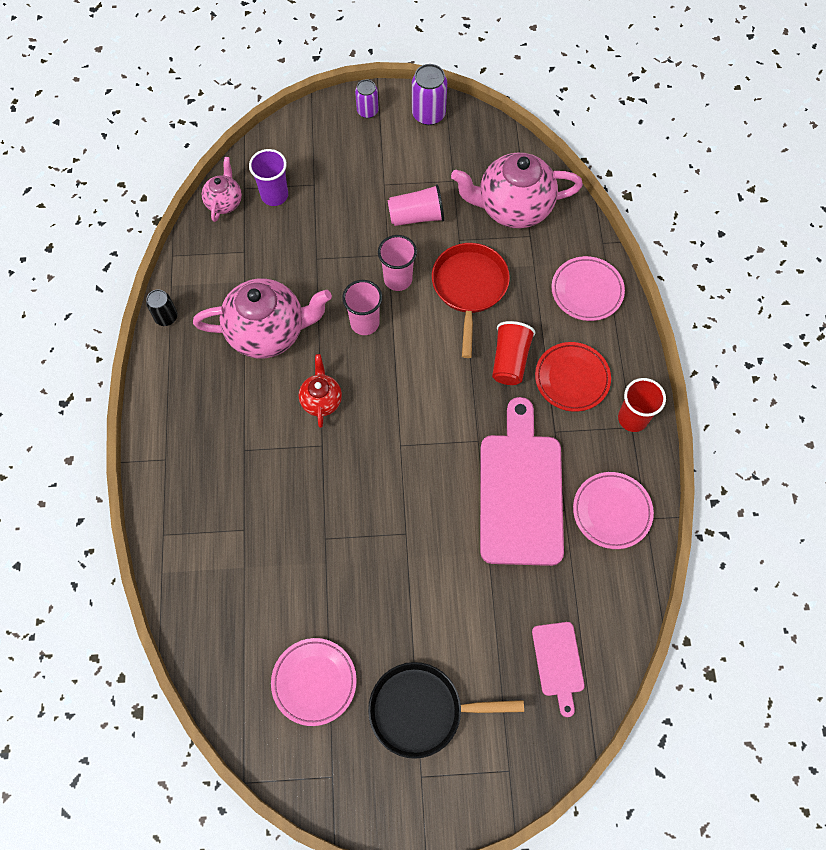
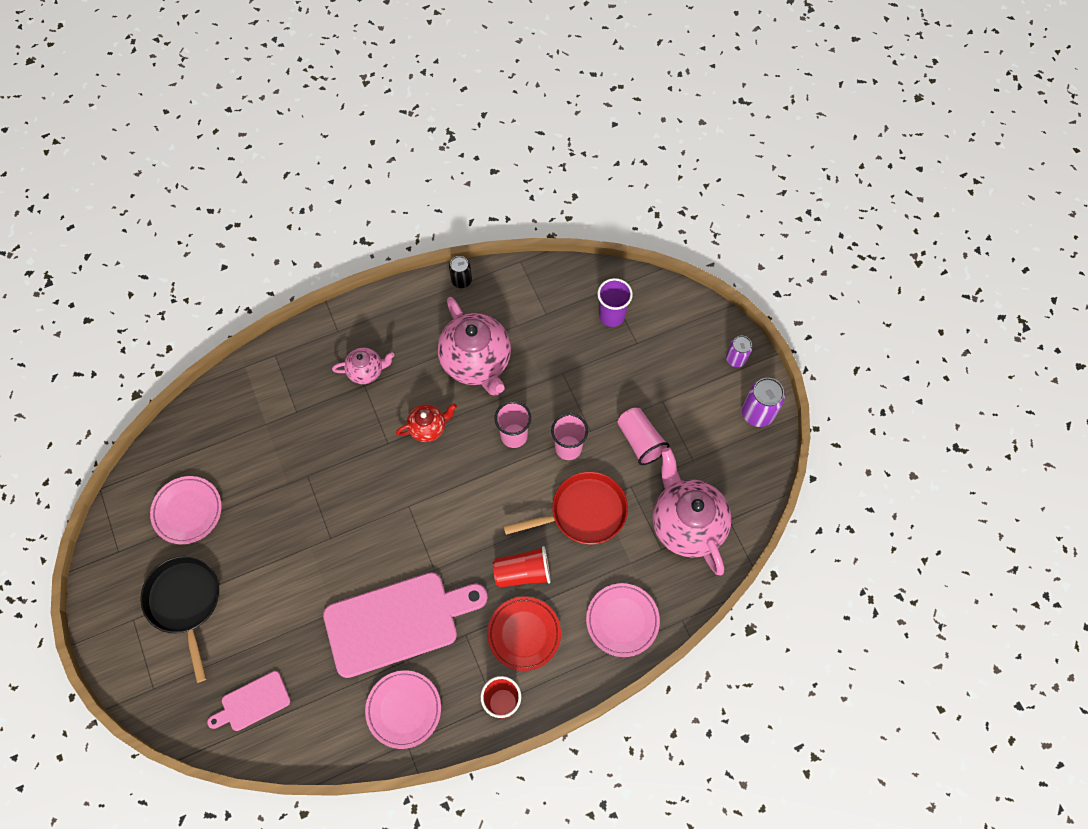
camera: 70 degrees right, 0 degrees up
pink teapot [202,157,242,222] -> pink teapot moved to [332,347,395,384]

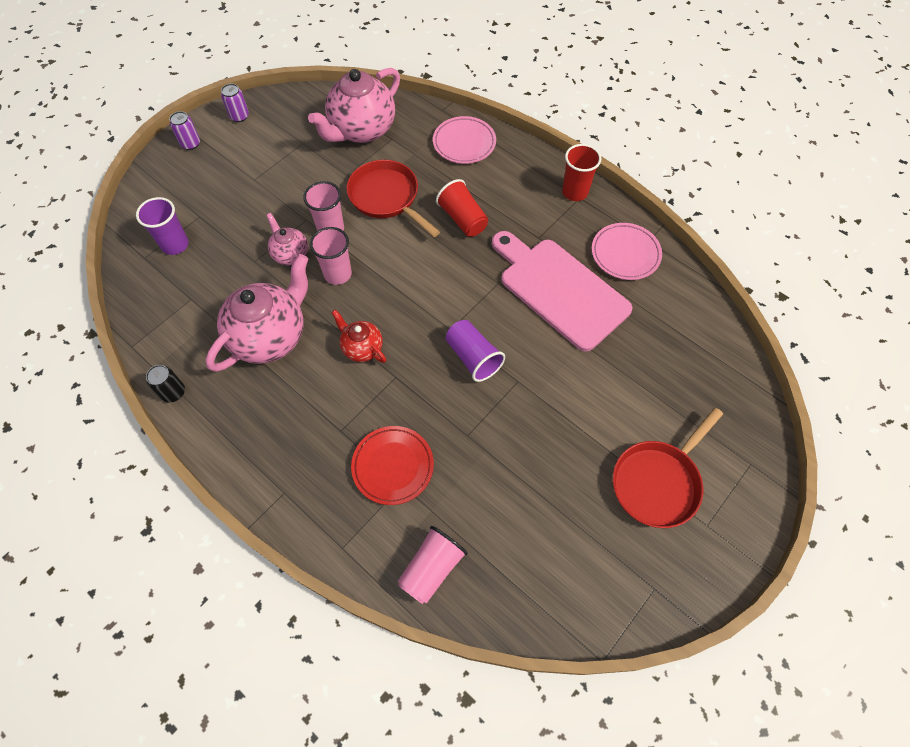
camera: 115 degrees left, 5 degrees down
black pan [140,556,219,683] -> red pan [613,407,723,528]
pink plate [150,476,222,544] -> none
pink cutting board [207,671,291,731] -> none
pink teapot [332,347,395,384] -> pink teapot moved to [266,213,308,265]
red plate [487,597,561,671] -> red plate moved to [351,426,434,505]
pink cup [617,408,670,465] -> pink cup moved to [398,526,468,604]
purple can [742,378,785,427] -> purple can [221,84,249,122], size x0.64
none -> purple cup [446,320,505,382]

